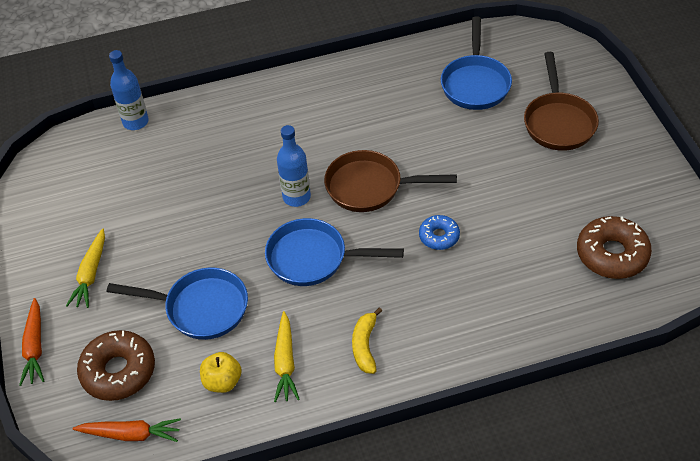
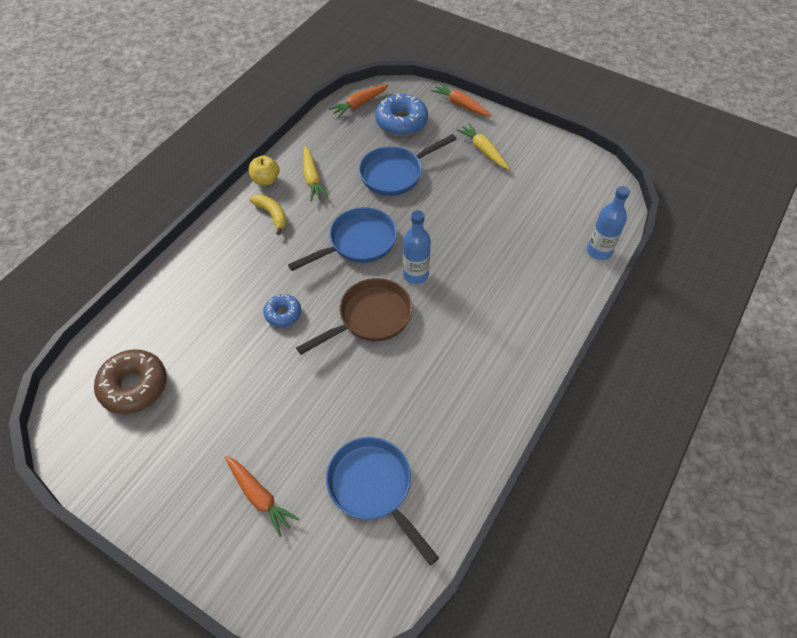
camera: 135 degrees right, 5 degrees up
brown donut [77,330,155,401] -> blue donut [375,94,428,136]
yellow apple [200,352,242,393] -> yellow apple moved to [249,155,279,185]
yellow carrot [274,311,300,402] -> yellow carrot turned 150 degrees counterclockwise [303,146,329,201]
brown pan [524,52,599,151] -> orange carrot [225,456,299,537]

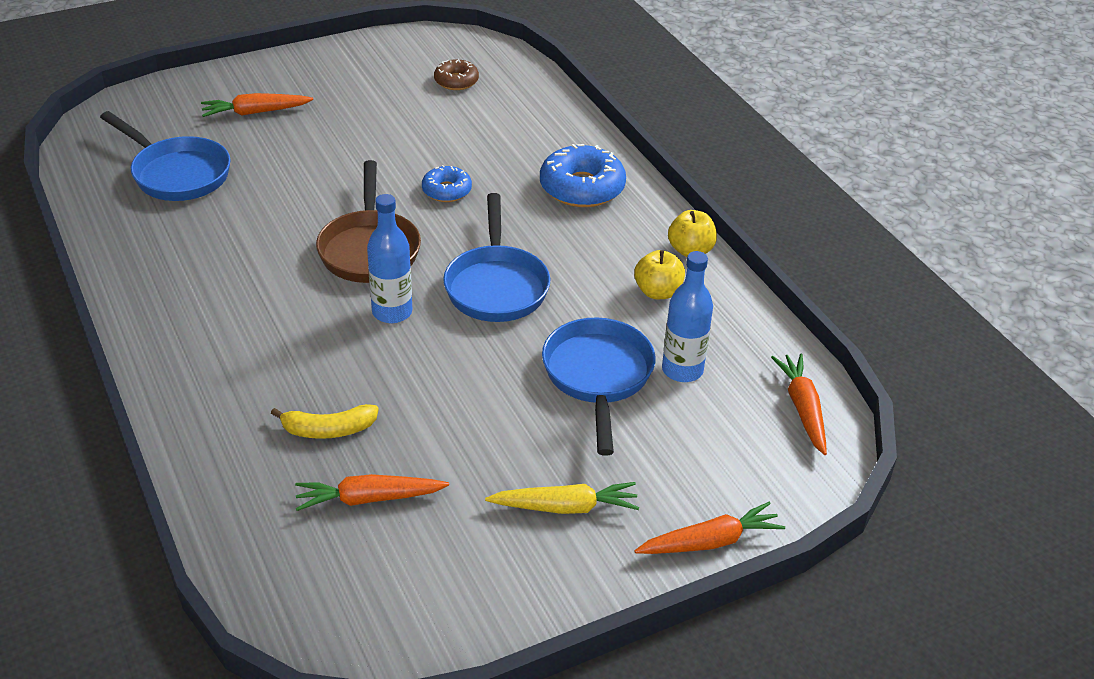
camera: 120 degrees right, 15 degrees down
brown donut [94,349,167,414] -> brown donut [434,59,479,90], size x0.58
yellow banana [249,194,287,235] -> yellow banana moved to [271,404,379,439]
yellow carrot [303,146,329,201] -> yellow apple [634,250,685,299]
blue pan [326,437,439,565] -> blue pan turned 45 degrees clockwise [100,111,231,201]
blue donut [375,94,428,136] -> blue donut moved to [540,144,626,207]
blue bottle [587,186,630,260] -> blue bottle moved to [662,251,713,382]
none -> orange carrot [295,474,449,511]

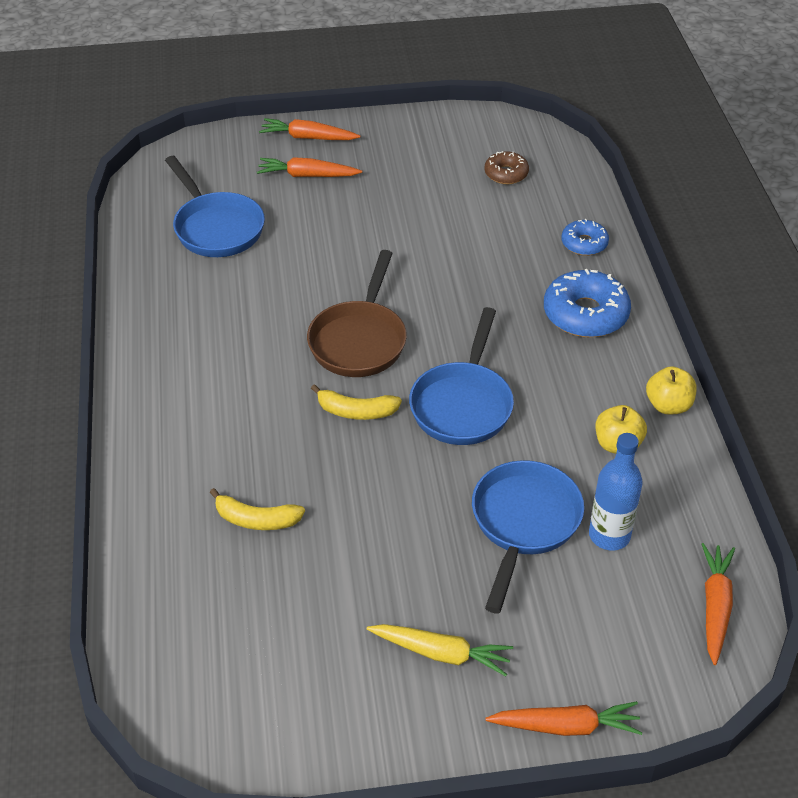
camera: 20 degrees right, 5 degrees up
orange carrot [295,474,449,511] -> orange carrot moved to [259,118,361,140]
blue bottle [367,194,412,323] -> yellow banana [311,384,402,420]
blue donut [422,165,472,202] -> blue donut moved to [561,219,609,256]

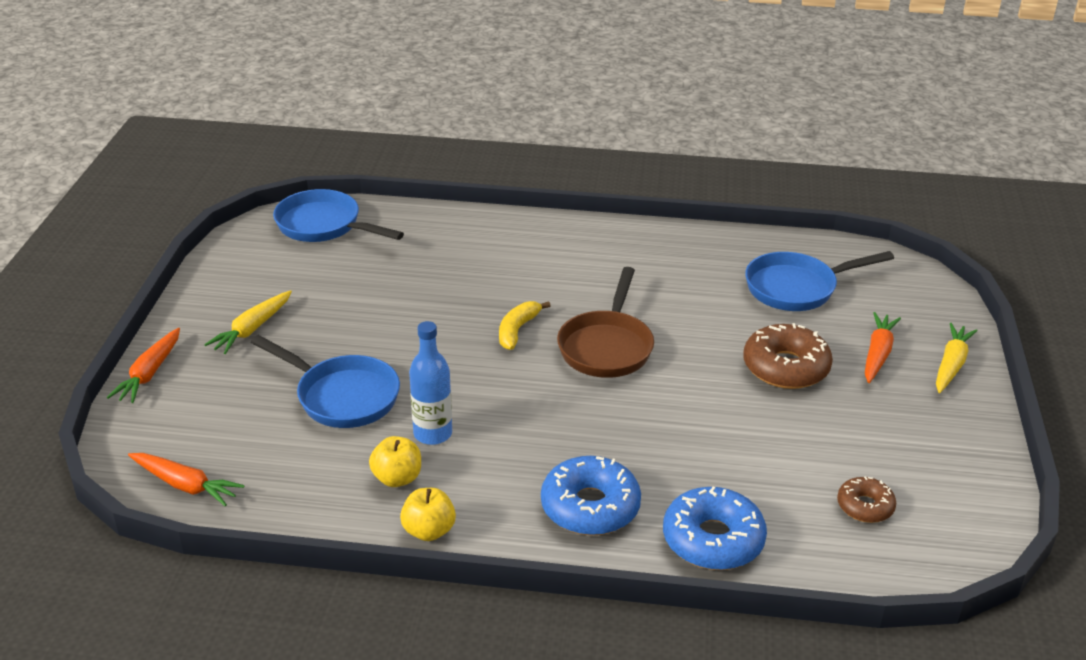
camera: 105 degrees right, 10 degrees down
yellow banana [209,488,305,530] -> none
orange carrot [259,118,361,140] -> yellow carrot [936,323,978,393]
brown pan [307,250,407,377] -> brown pan turned 105 degrees counterclockwise [557,267,654,378]
blue pan [409,307,514,445] -> blue pan moved to [273,189,404,242]
blue donut [561,219,609,256] -> blue donut [663,487,767,570], size x1.73
blue bottle [589,433,643,551] -> blue bottle moved to [409,321,452,445]
none -> brown donut [743,323,833,389]

